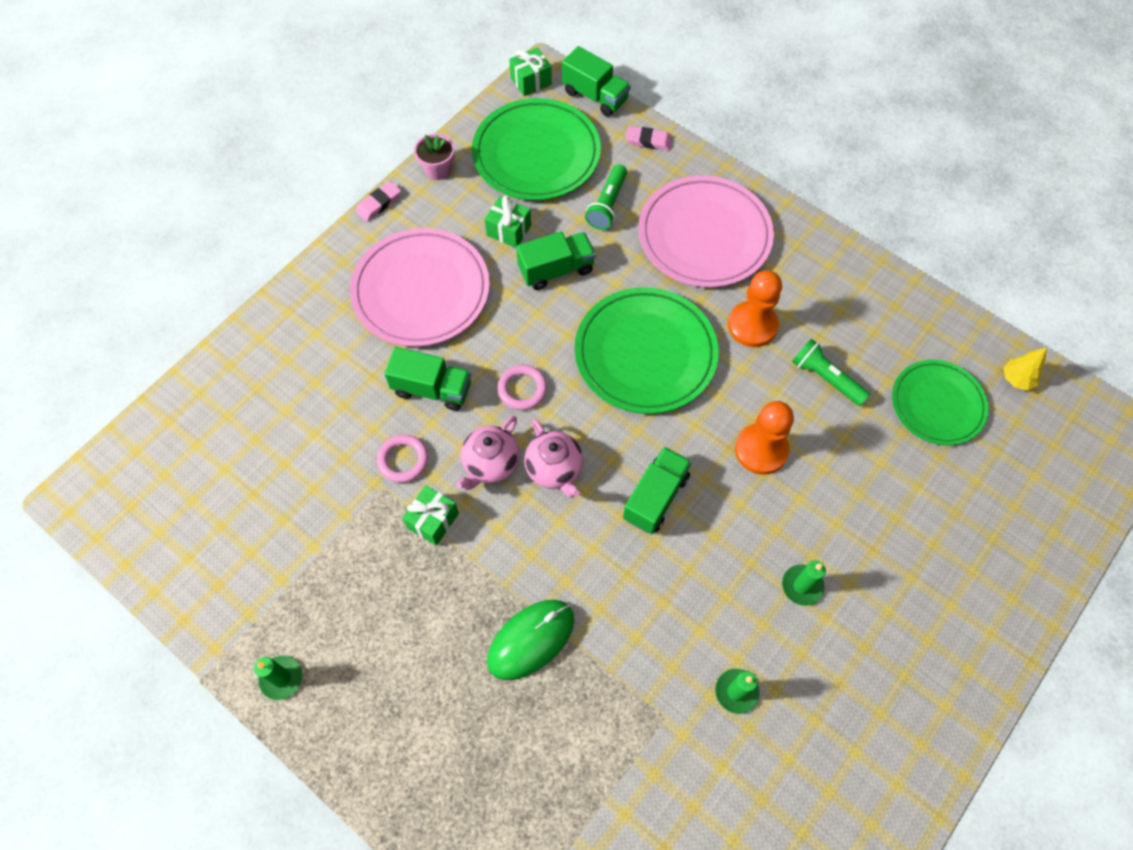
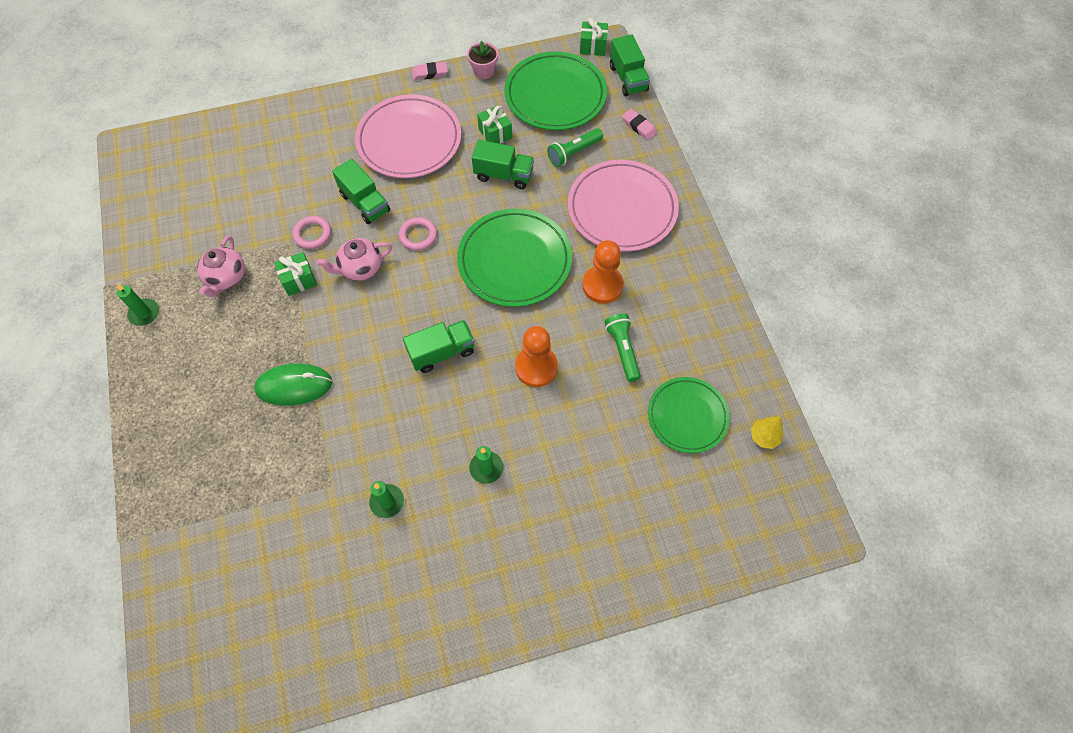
camera: 35 degrees right, 0 degrees up
pink teapot [524,419,583,498] -> pink teapot moved to [197,236,245,298]

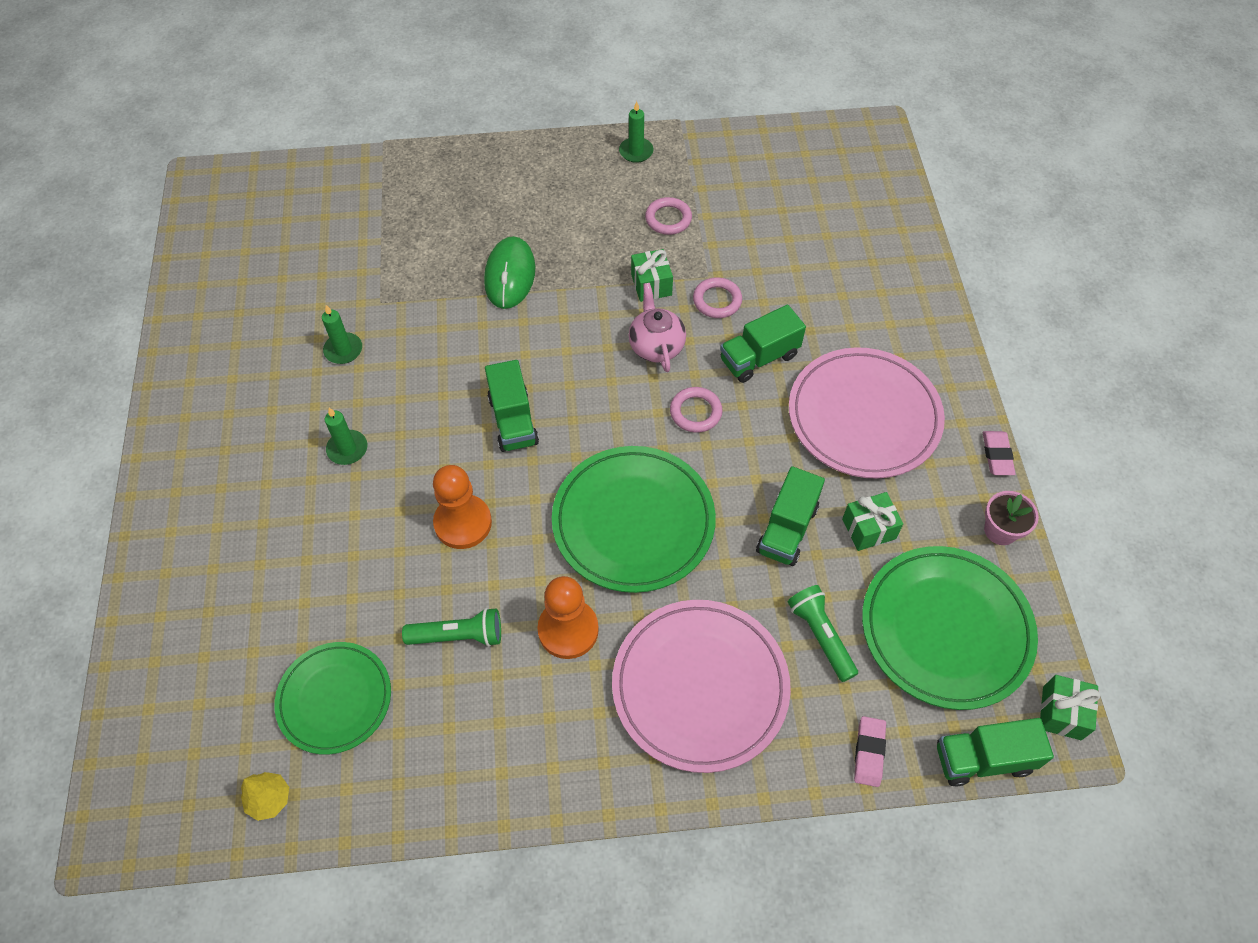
camera: 100 degrees right, 5 degrees down
pink teapot [197,236,245,298] -> pink ring [645,197,692,235]
pink eraser [622,109,657,140] -> pink eraser turned 45 degrees counterclockwise [854,716,886,787]

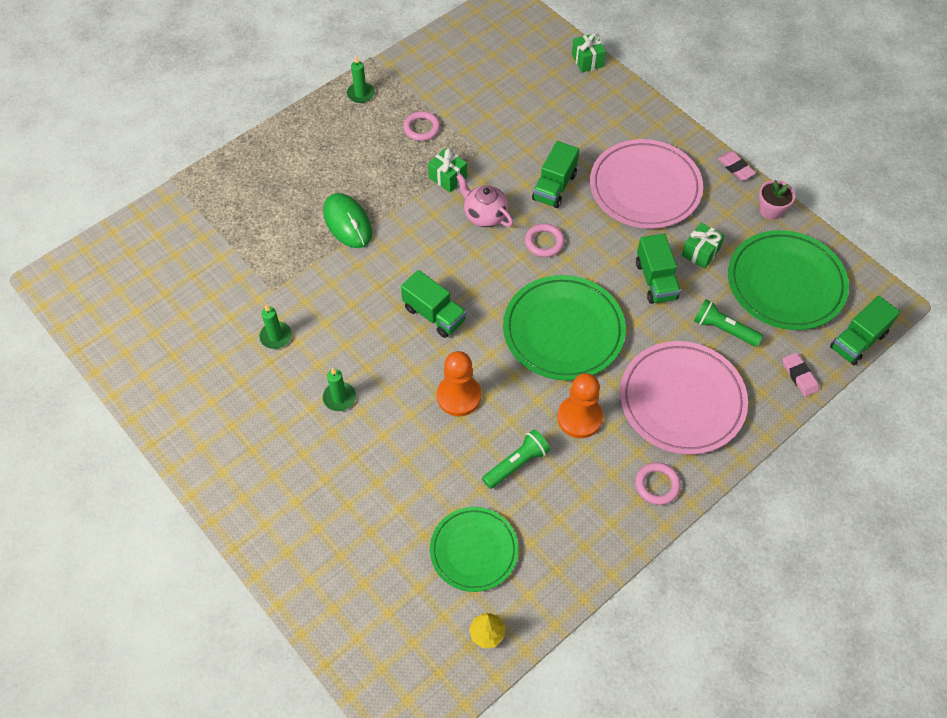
camera: 35 degrees left, 0 degrees up
pink ring [693,277,742,318] -> pink ring moved to [635,462,681,505]
green gift [1040,675,1100,740] -> green gift moved to [572,33,606,72]

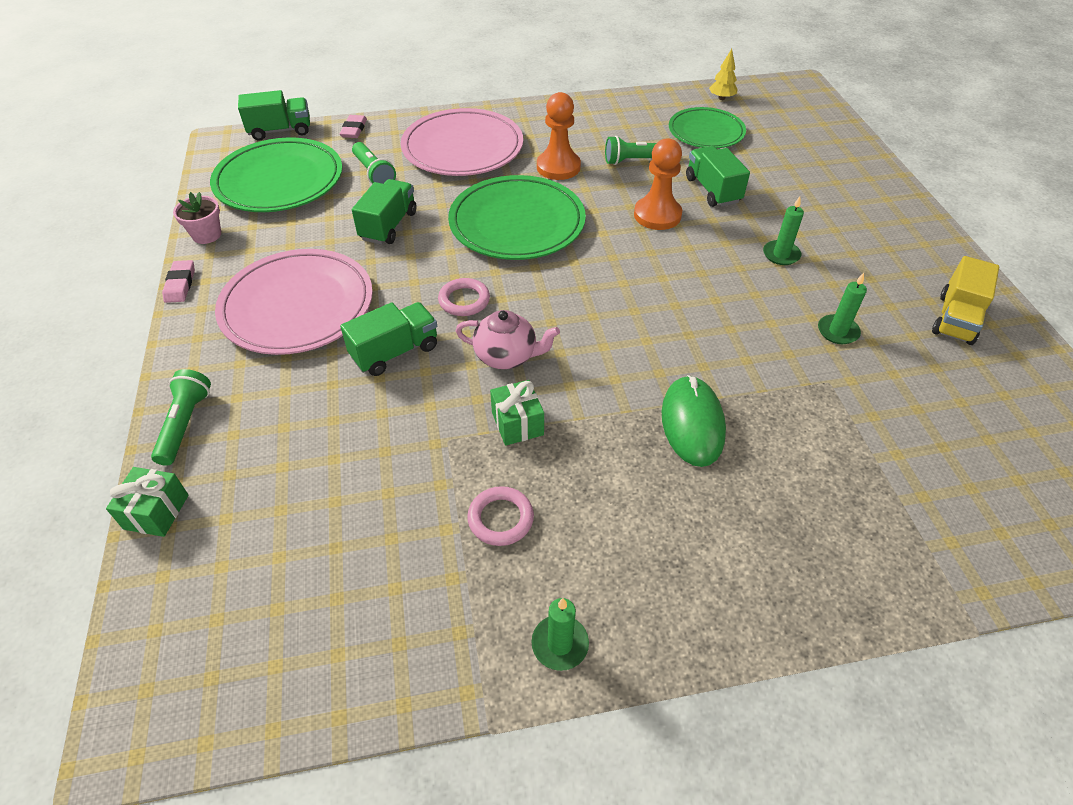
camera: 150 degrees left, 10 degrees down
green truck [401,270,466,338] -> green truck moved to [686,146,750,207]
pink teapot [456,174,513,227] -> pink teapot turned 60 degrees counterclockwise [456,310,560,369]
pink ring [635,462,681,505] -> none
green gift [682,222,725,269] -> none
none -> green flashlight [151,369,211,466]
none -> yellow truck [932,256,999,345]

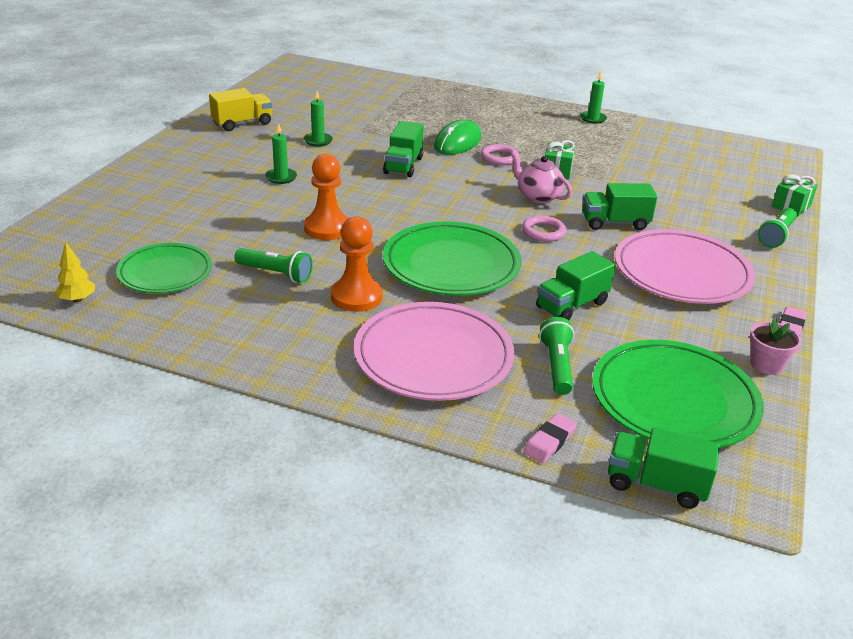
camera: 150 degrees left, 15 degrees down
pink ring [467,486,534,546] -> pink ring moved to [481,144,519,165]
green truck [686,146,750,207] -> green truck moved to [383,121,424,177]

